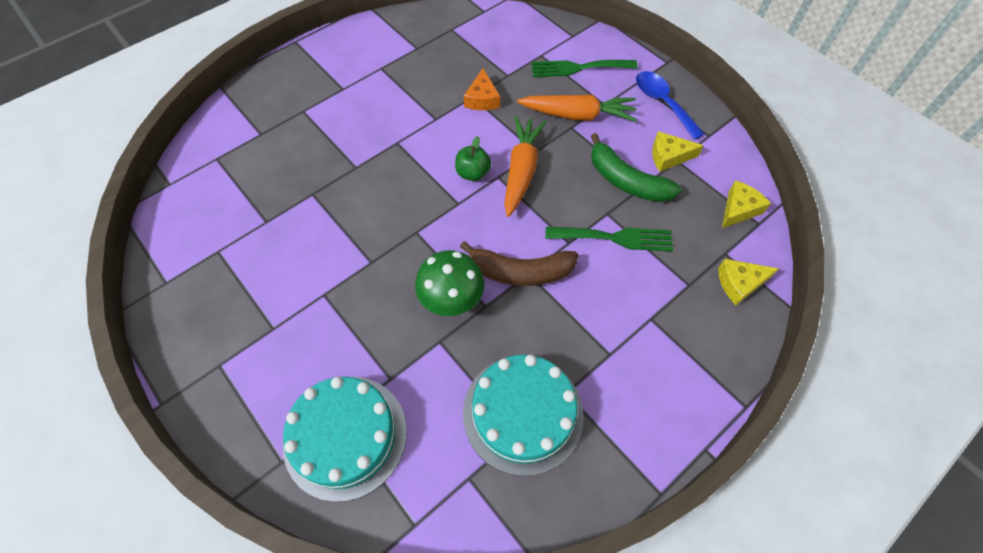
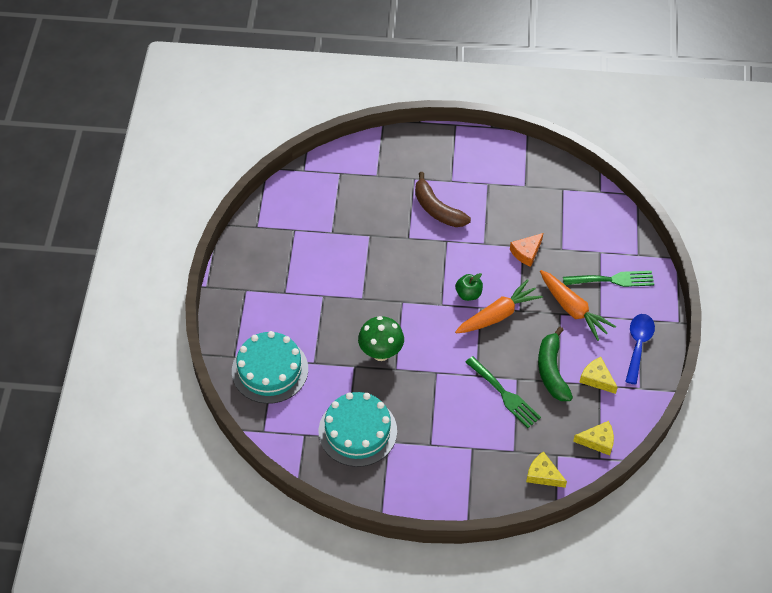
camera: 45 degrees right, 5 degrees down
brown banana [460,241,579,286] -> brown banana moved to [415,172,471,227]
green fork [532,60,638,77] -> green fork turned 135 degrees clockwise [563,271,654,287]

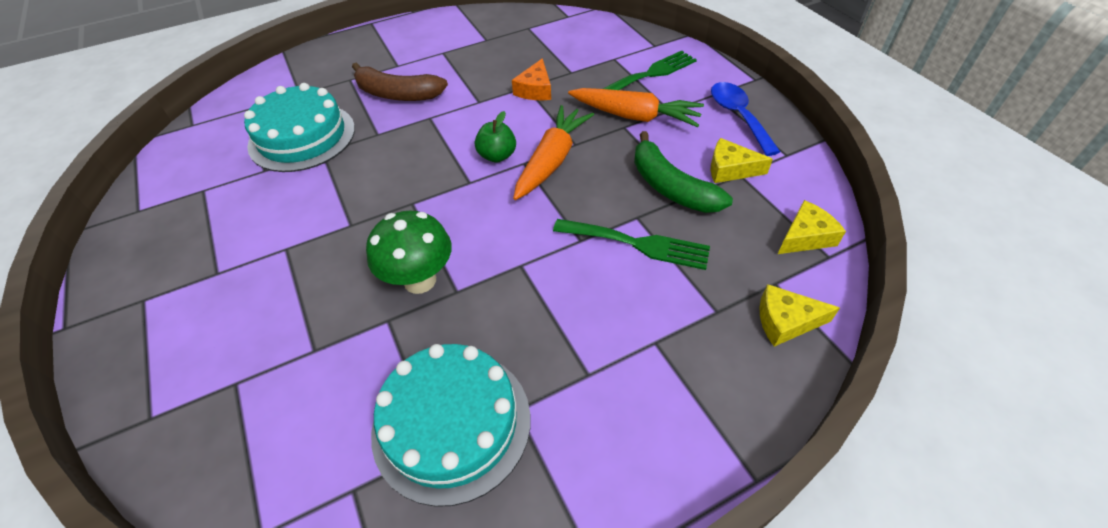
camera: 30 degrees left, 5 degrees down
turquoise cake [232,331,308,404] -> turquoise cake moved to [244,83,355,172]

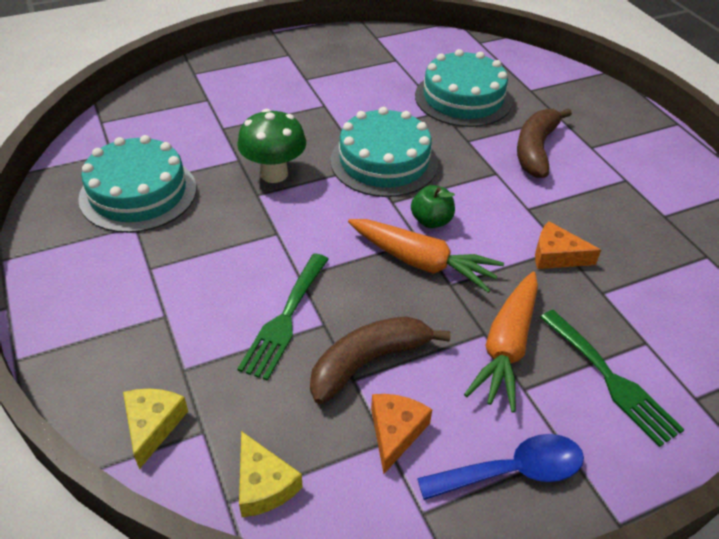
camera: 90 degrees right, 5 degrees down
green banana [634,131,733,213] -> brown banana [310,316,450,404]
yellow cheese [711,138,773,183] -> orange cheese [371,394,432,474]
none -> turquoise cake [330,107,438,197]

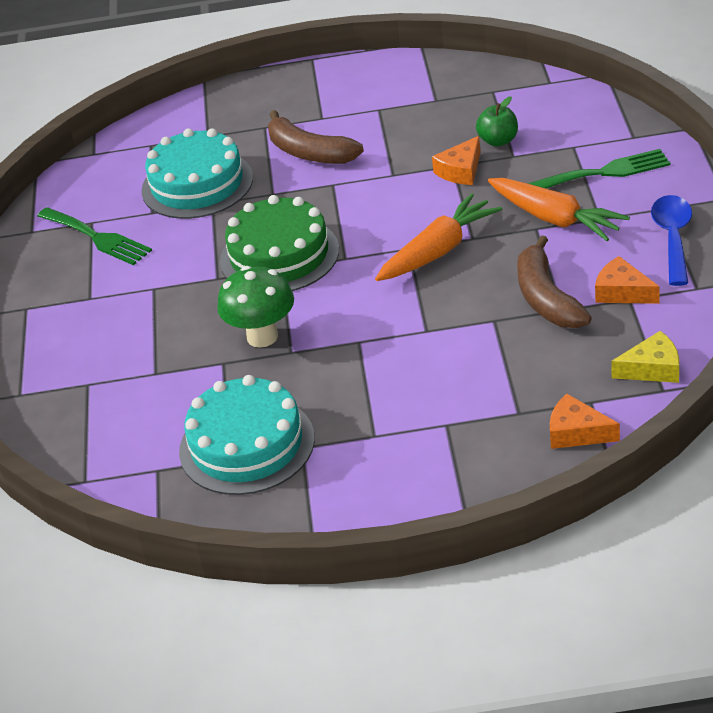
camera: 65 degrees left, 5 degrees down
yellow cheese [123,389,188,469] -> orange cheese [550,393,620,449]
green fork [237,253,329,381] -> green fork moved to [37,207,152,265]
turquoise cake [330,107,438,197] -> green cake [220,195,339,291]
green apple [411,185,455,228] -> green apple moved to [476,96,518,147]

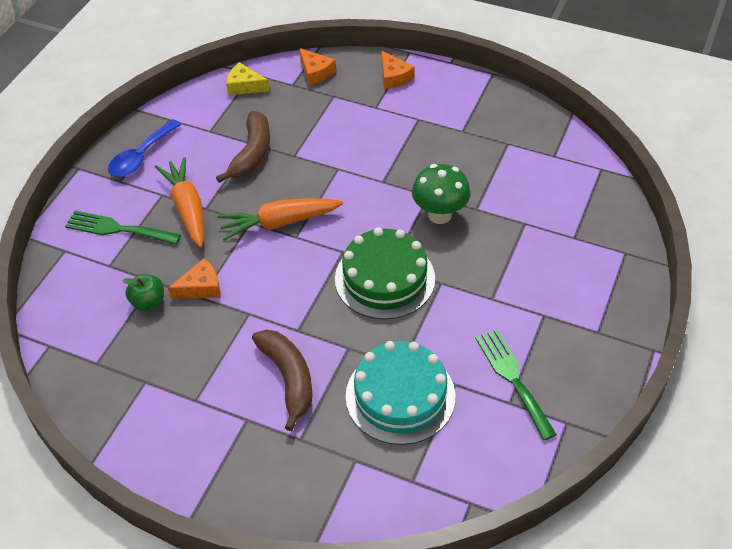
camera: 155 degrees left, 10 degrees up
turquoise cake [179,375,315,495] -> none
orange cheese [595,256,660,304] -> orange cheese moved to [382,51,415,89]

